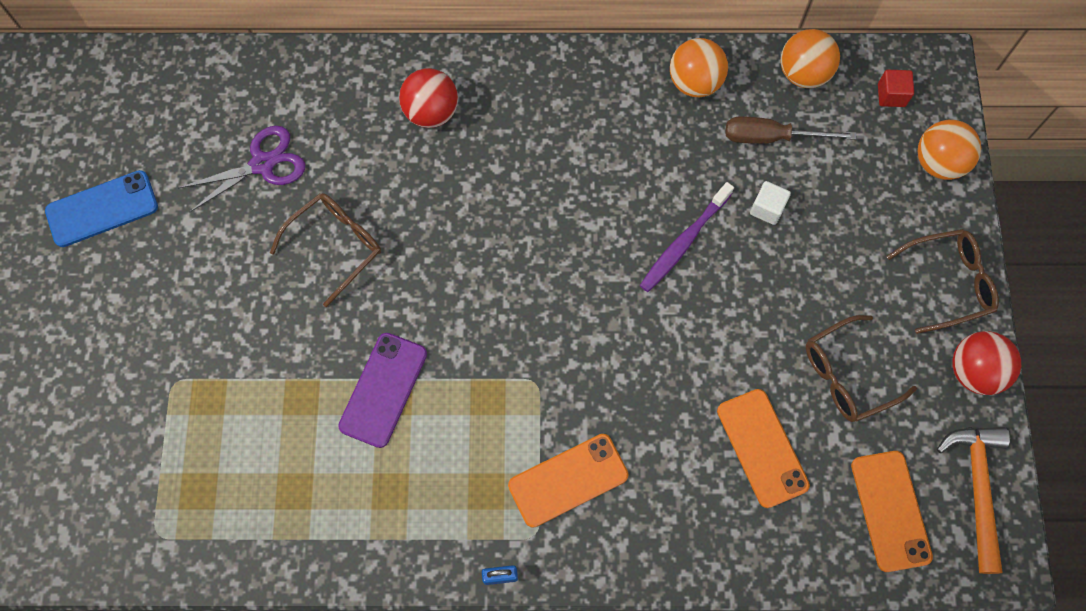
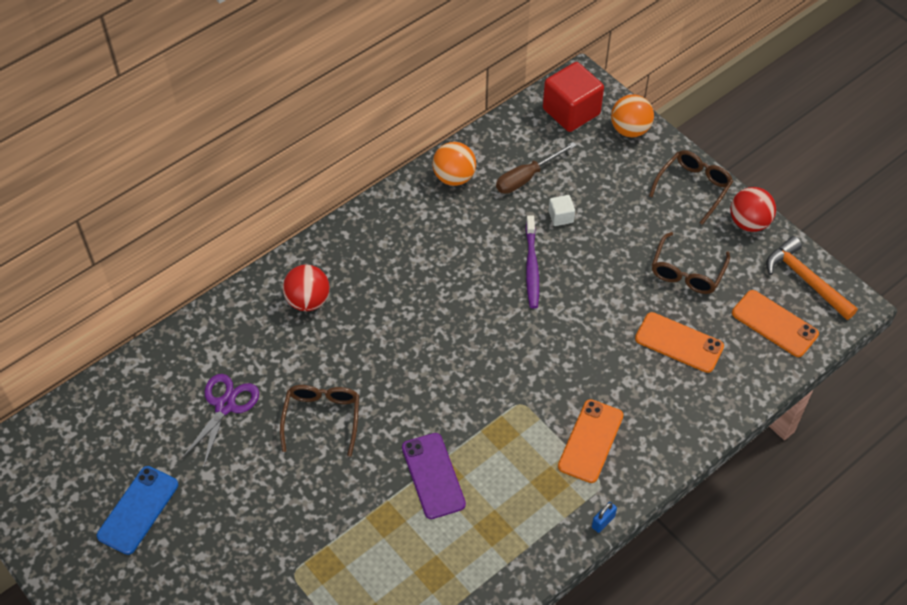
camera: 40 degrees left, 15 degrees down
orange ball [781,29,840,88] -> none
red cube [878,70,914,107] -> red cube [543,62,604,132], size x2.16

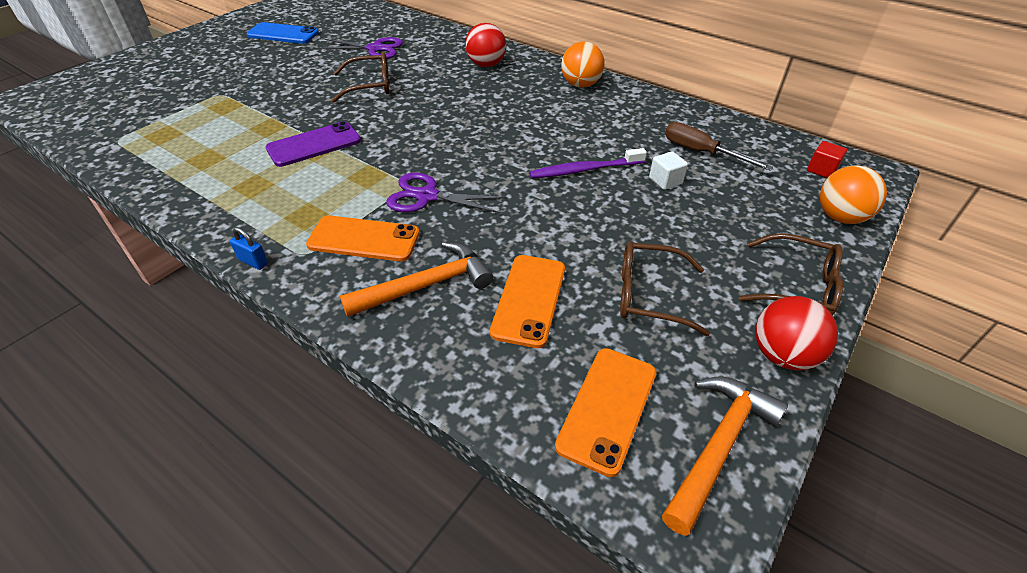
camera: 75 degrees right, 10 degrees down
orange ball [432,142,476,186] -> orange ball moved to [561,42,604,88]
red cube [543,62,604,132] -> red cube [807,141,847,178], size x0.46
none -> orange hammer [340,242,493,317]
none -> purple scissors [386,173,507,214]

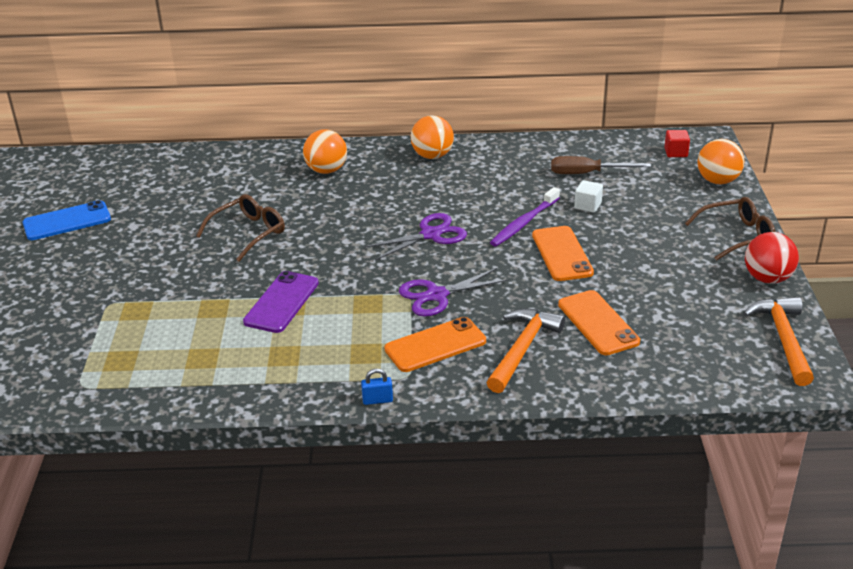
camera: 35 degrees left, 10 degrees down
purple scissors [318,37,403,59] -> purple scissors moved to [364,213,467,260]
red ball [465,23,506,67] -> orange ball [303,130,347,174]
orange phone [555,348,656,477] -> orange phone moved to [532,226,594,281]
brown glasses [620,242,710,336] -> none

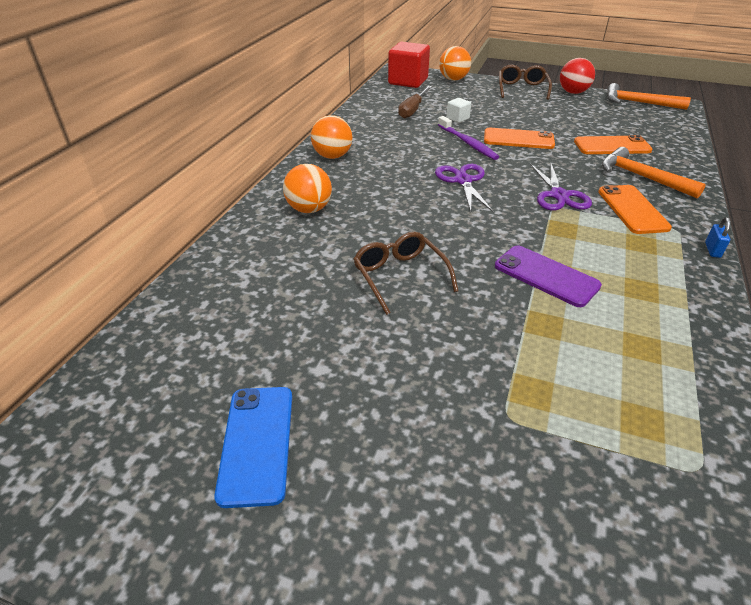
camera: 70 degrees left, 5 degrees up
red cube [664,130,690,157] -> red cube [388,42,430,88], size x2.16

